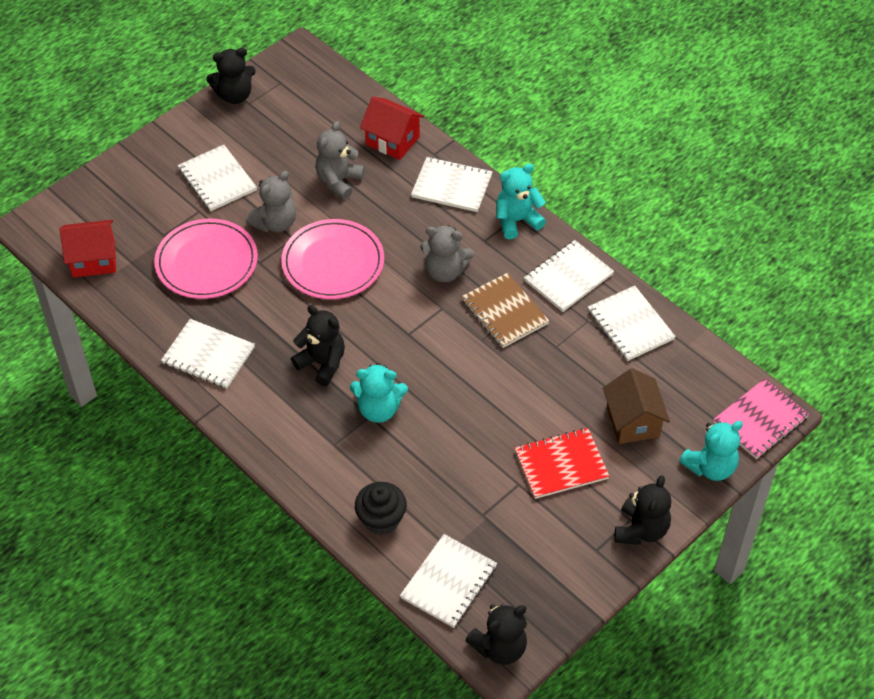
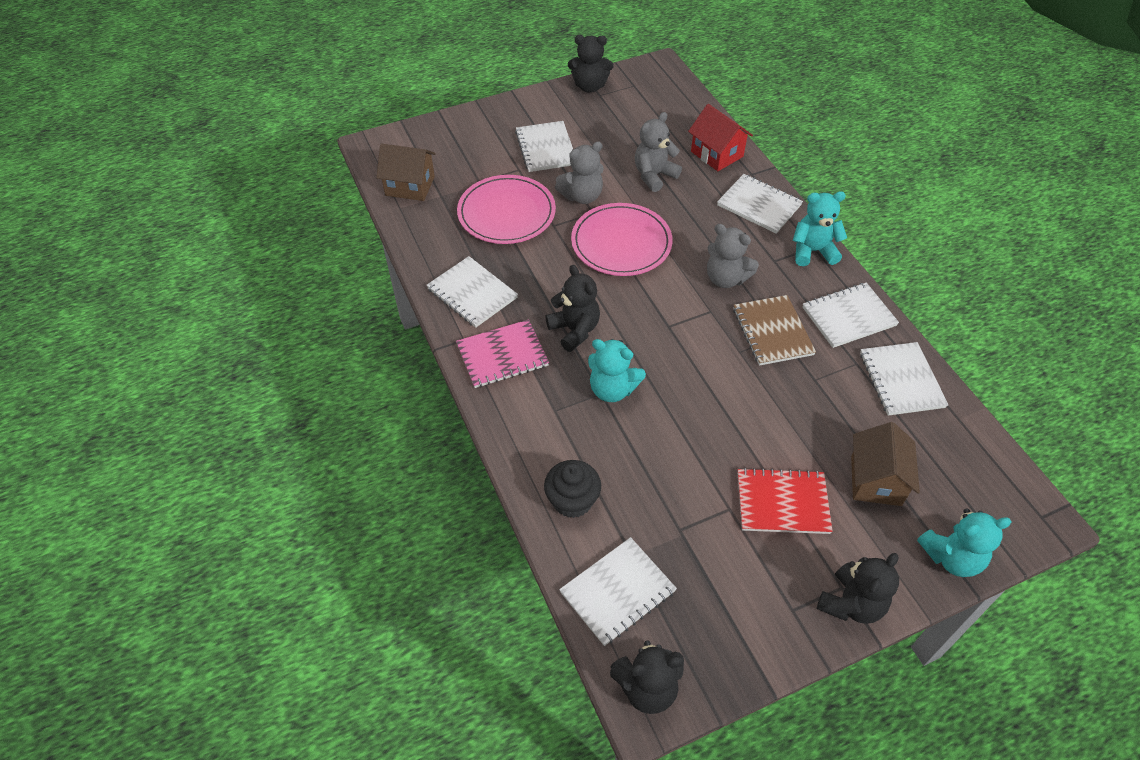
camera: 20 degrees right, 0 degrees up
red house [60,220,116,278] -> brown house [376,143,436,201]
pink notebook [713,378,809,459] -> pink notebook moved to [456,319,549,388]

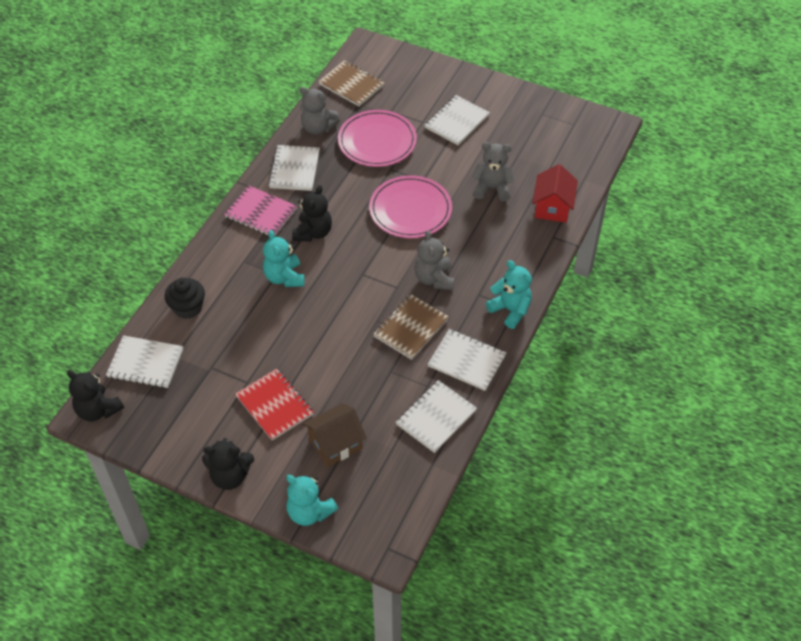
camera: 50 degrees right, 0 degrees up
brown house [376,143,436,201] -> brown notebook [318,60,385,106]
grey teddy bear [555,141,604,204] -> grey teddy bear moved to [300,87,340,135]
black teddy bear [568,35,614,93] -> none
white notebook [717,174,803,234] -> none

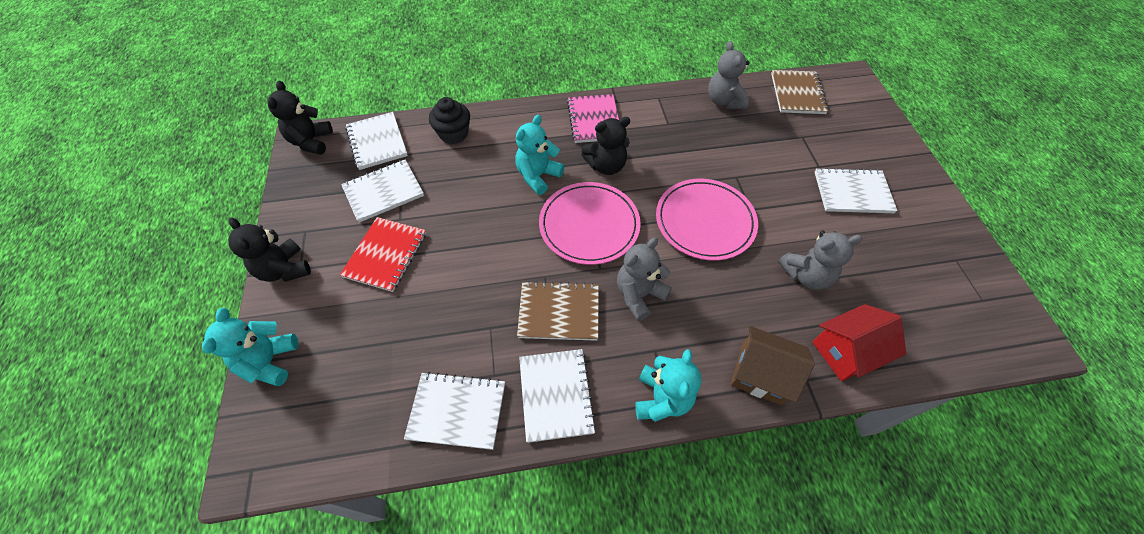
camera: 55 degrees right, 5 degrees up
white notebook [268,145,320,191] -> white notebook moved to [341,160,424,223]
brown house [303,403,367,467] -> brown house moved to [731,326,815,405]
pink plate [338,110,417,167] -> pink plate moved to [539,182,641,265]
grey teddy bear [472,142,515,202] -> grey teddy bear turned 105 degrees clockwise [778,231,862,290]

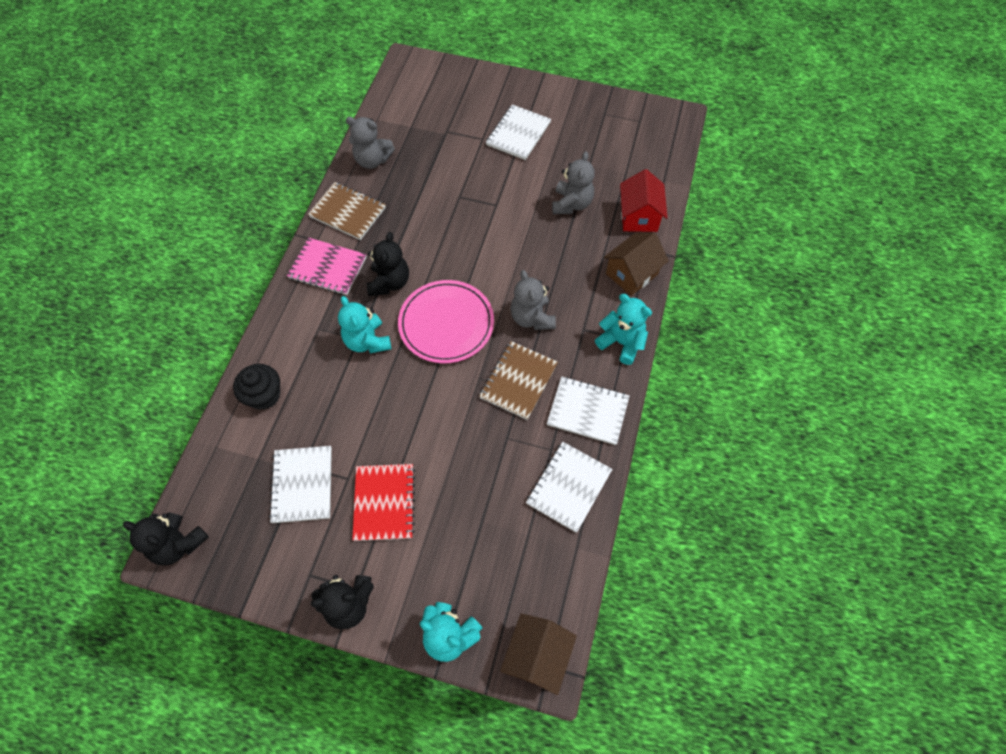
camera: 65 degrees left, 5 degrees up
red notebook [340,217,426,292] -> red notebook turned 45 degrees clockwise [352,464,415,541]
white notebook [345,112,408,170] -> none
pink plate [656,179,758,261] -> none
brown notebook [771,70,829,114] -> brown notebook moved to [308,182,386,240]
none -> brown house [500,614,577,695]

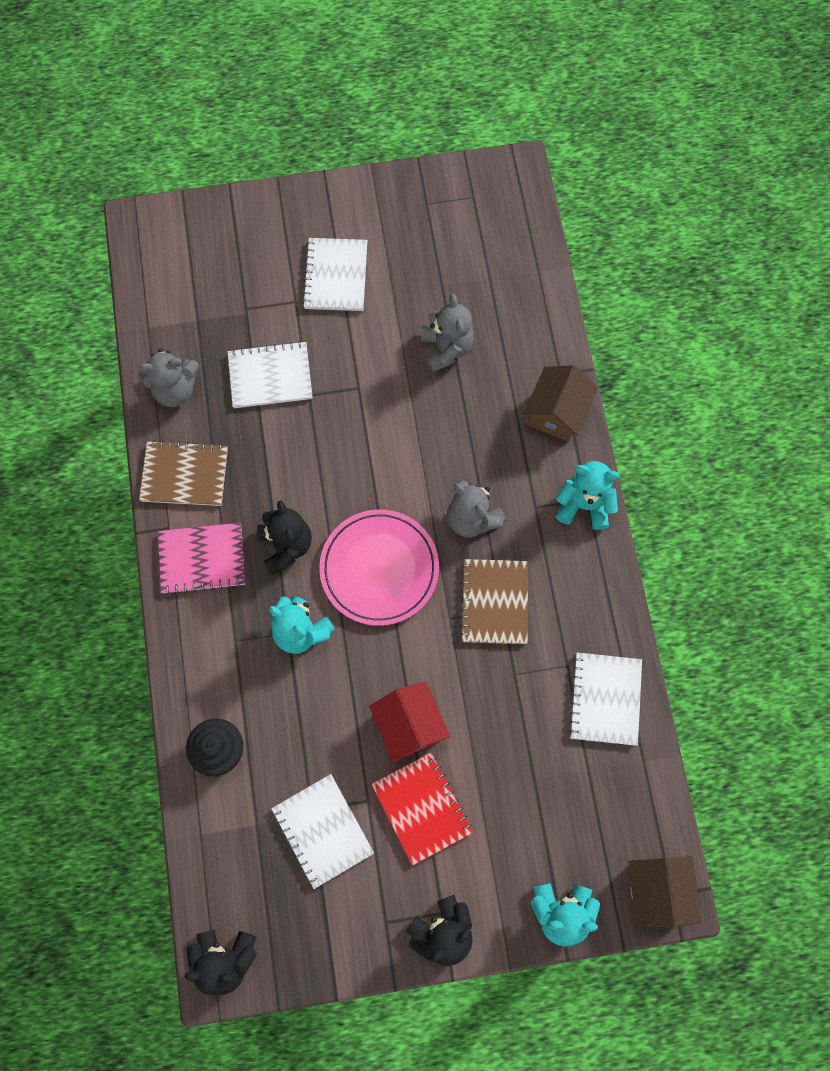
camera: 25 degrees left, 10 degrees up
white notebook [547,376,630,445] -> white notebook moved to [228,341,313,408]
red house [620,169,668,232] -> red house moved to [369,681,450,762]

